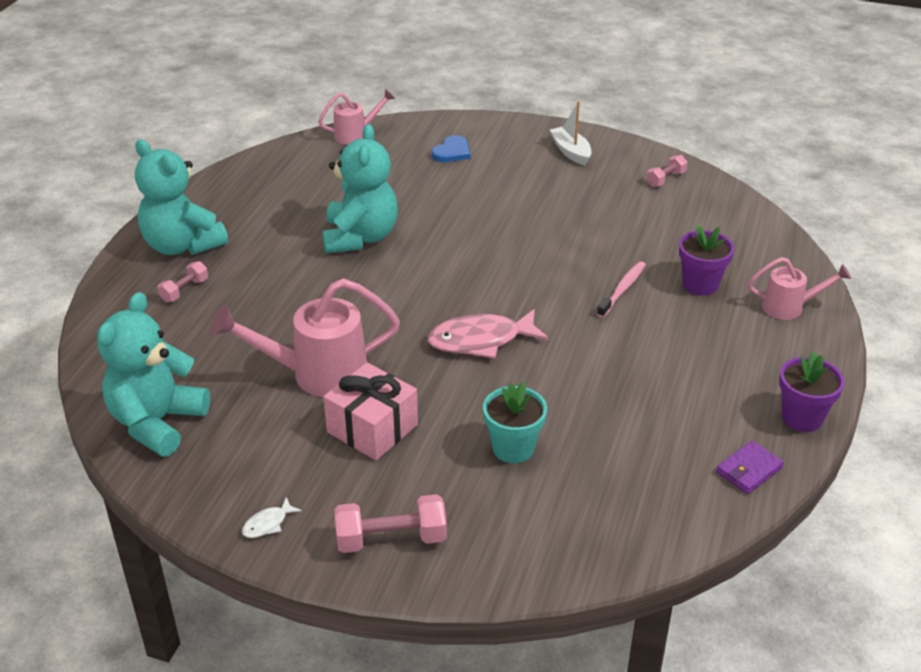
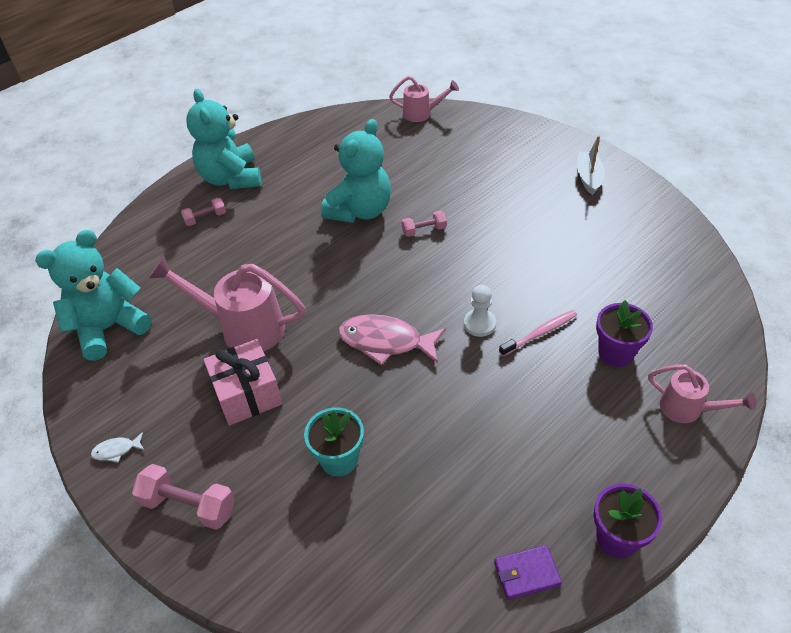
camera: 30 degrees right, 10 degrees up
blue heart [431,135,471,162] -> none
pink dumbbell [646,155,688,187] -> pink dumbbell moved to [402,211,447,237]
none -> white pawn [464,285,496,337]

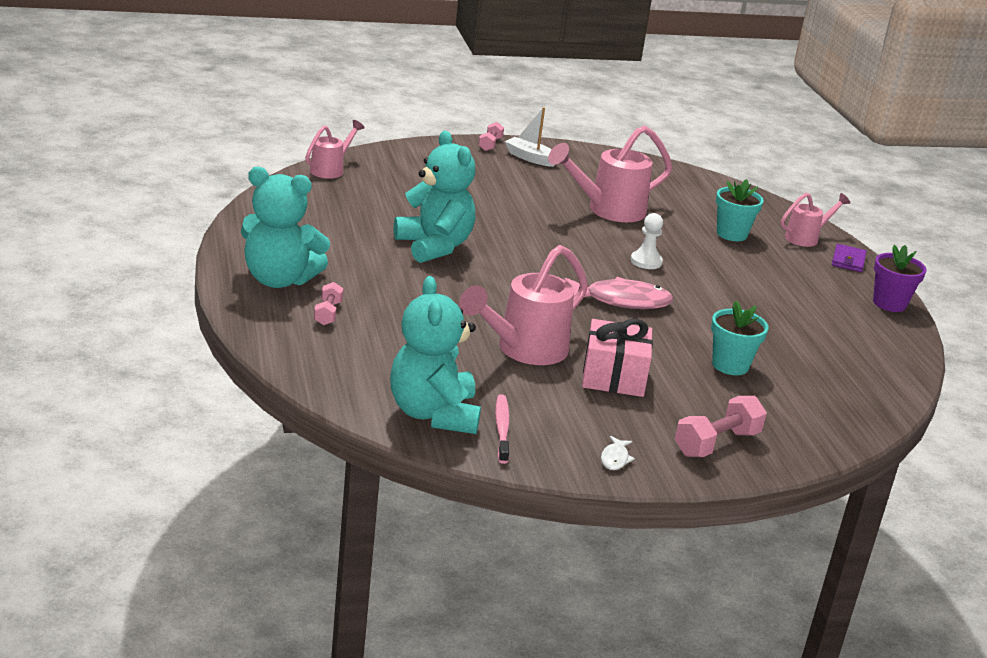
camera: 65 degrees left, 20 degrees down
pink fish [338,314,446,365] -> pink fish turned 135 degrees counterclockwise [564,277,673,309]
pink dumbbell [402,211,447,237] -> pink dumbbell moved to [478,122,504,151]
purple wallet [494,545,562,600] -> purple wallet moved to [832,244,867,272]
pink toothbrush [499,310,577,356] -> pink toothbrush moved to [495,395,510,464]
purple flower pot [596,300,653,367] -> turquoise flower pot [716,179,764,241]
none -> pink watering can [548,125,672,222]

